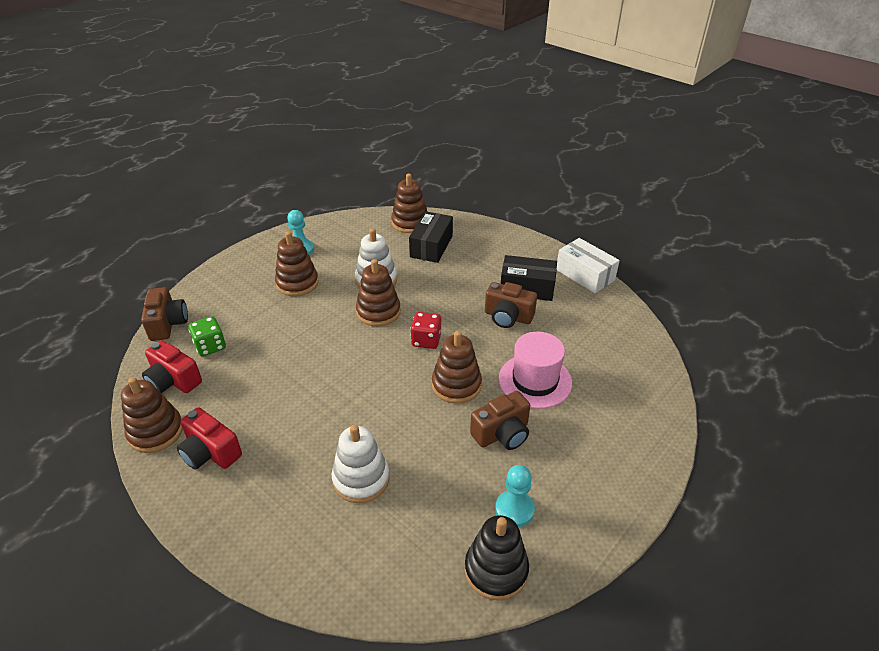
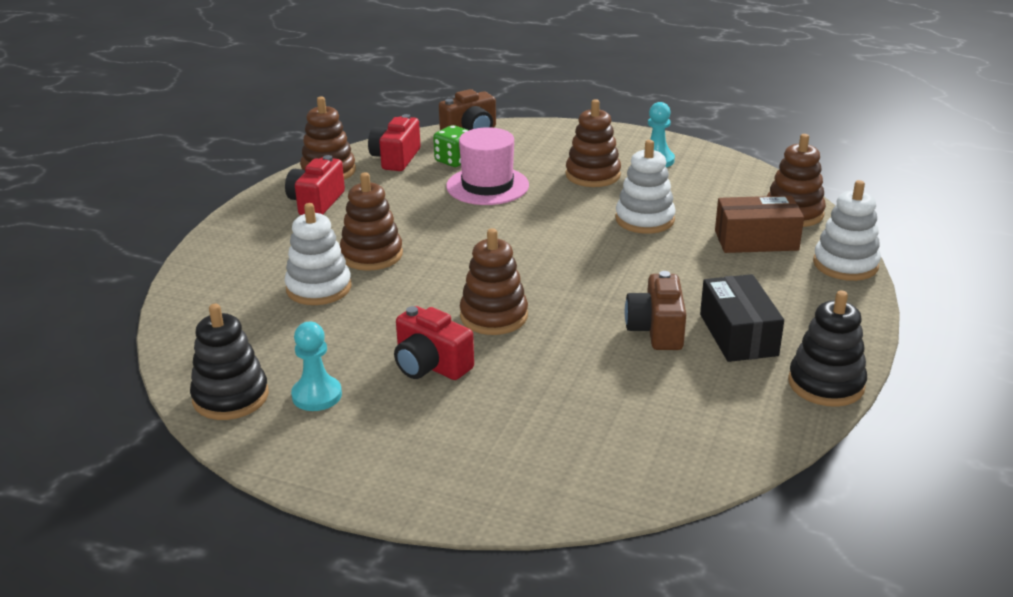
camera: 70 degrees right, 10 degrees down
brown stacking toy [356,259,401,326] -> brown stacking toy moved to [340,172,403,271]
black box [409,211,453,263] -> brown box [715,196,804,253]
red dice [410,312,441,349] -> none
brown camera [470,391,530,450] -> red camera [394,306,474,380]
pink hat [499,332,572,409] -> pink hat moved to [446,127,529,205]
white box [557,238,620,294] -> black stacking toy [788,290,867,407]
none -> white stacking toy [813,180,881,281]

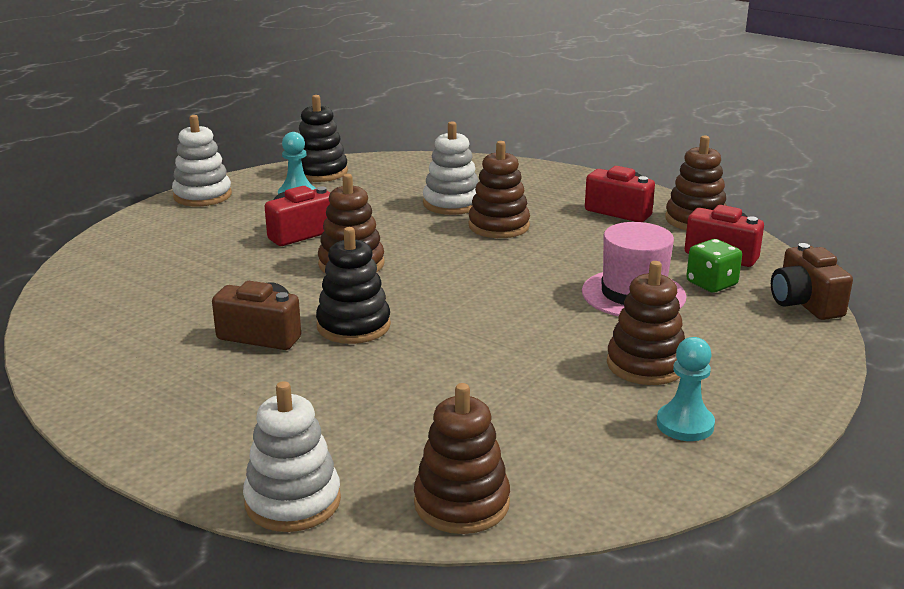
camera: 105 degrees right, 5 degrees down
white stacking toy [615,140,676,234] -> white stacking toy moved to [172,115,232,206]
black box [700,274,784,362] -> none
brown box [715,196,804,253] -> none
black stacking toy [788,290,867,407] -> black stacking toy moved to [316,227,391,344]

